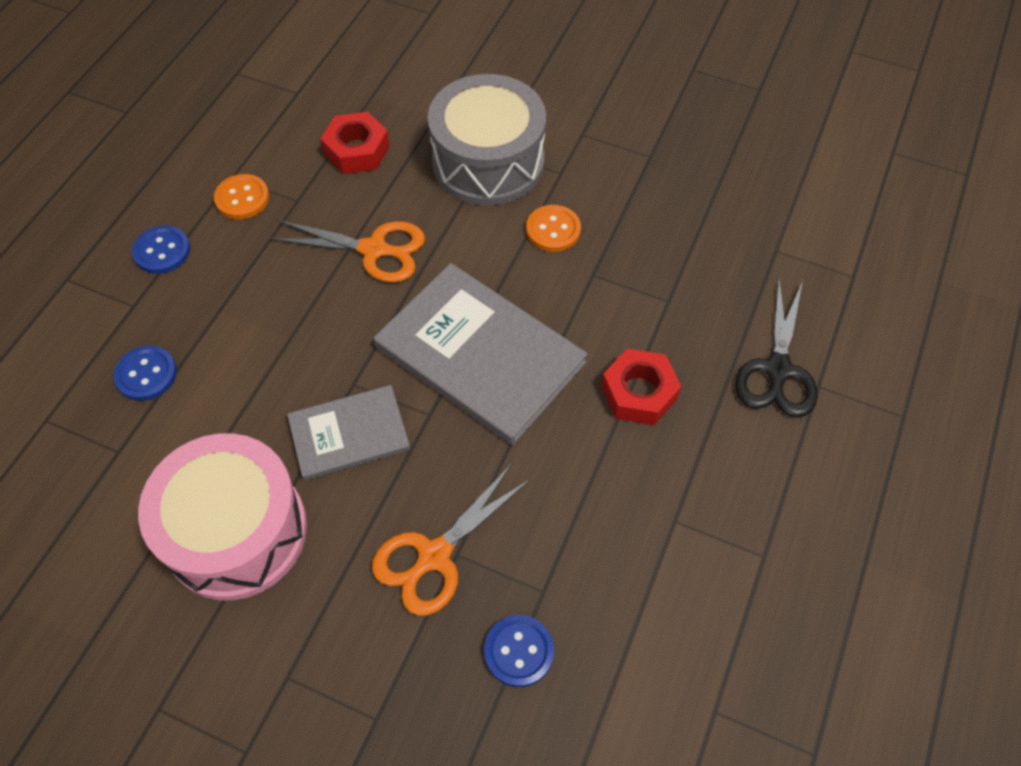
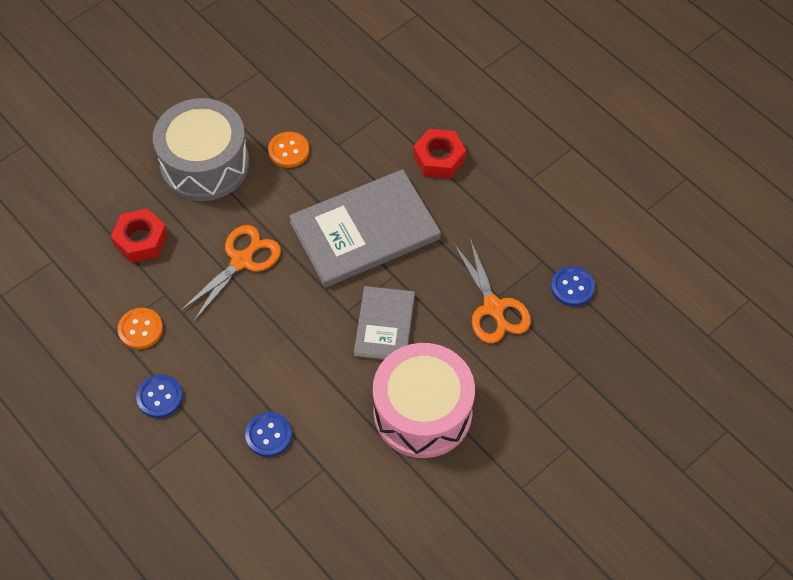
camera: 65 degrees left, 0 degrees up
black scissors [735,278,818,417] -> none

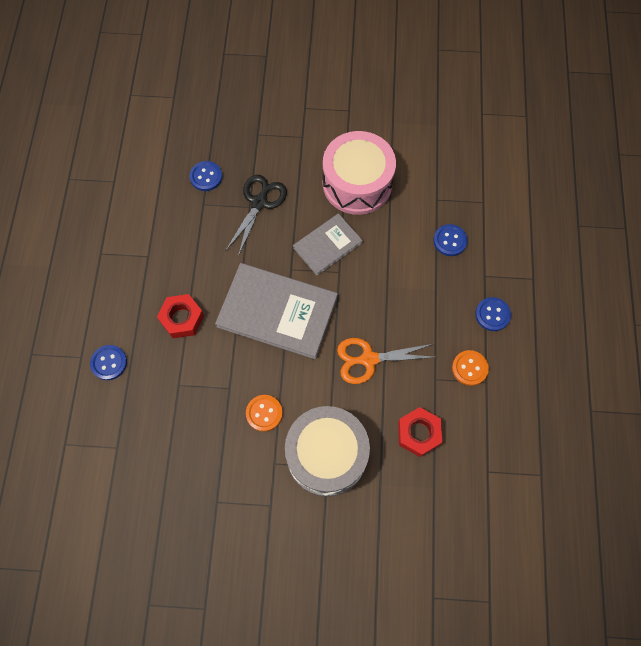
camera: 135 degrees left, 10 degrees up
orange scissors [454,238,531,343] -> black scissors [226,175,287,256]
none -> blue button [90,345,127,380]

